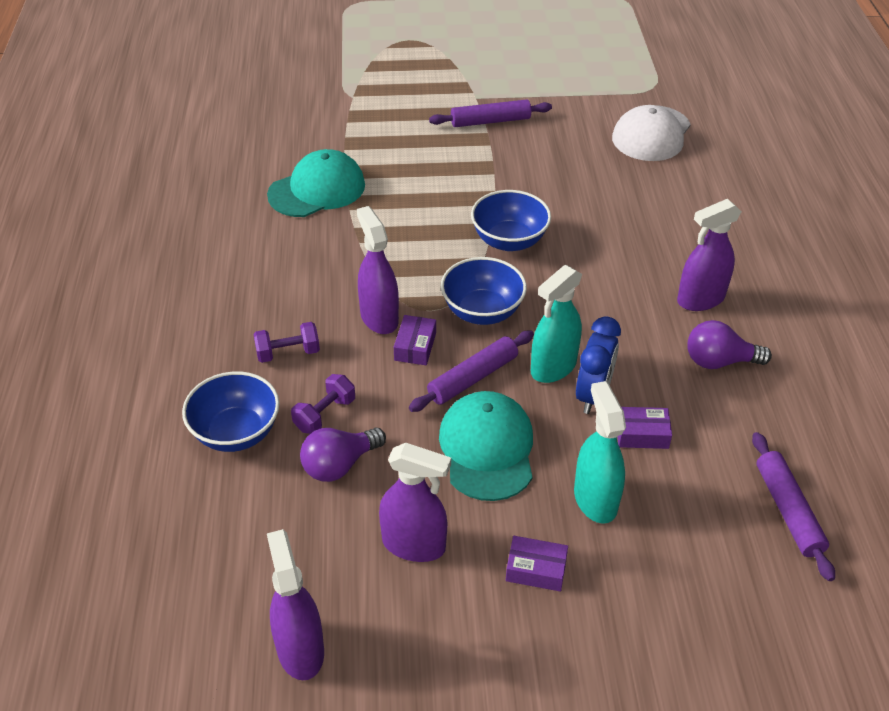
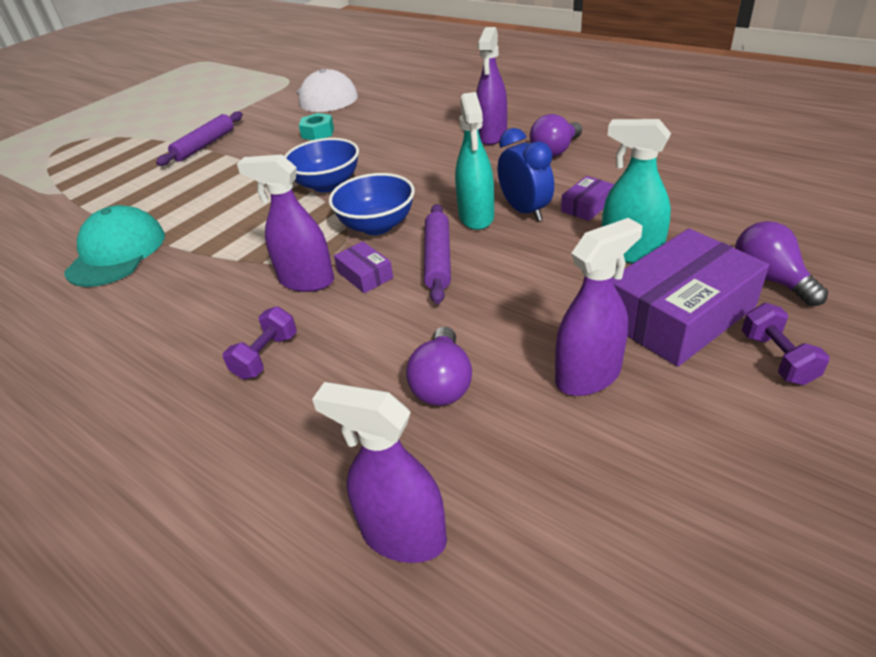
camera: 45 degrees left, 5 degrees down
blue bowl [182,371,280,452] -> none
purple spray bottle [267,529,324,680] -> purple spray bottle moved to [312,382,447,563]
purple dumbbell [291,374,355,434] -> purple dumbbell moved to [742,303,830,385]
turquoise cap [439,391,533,501] -> none
purple box [506,536,568,592] -> purple box [612,228,769,367], size x2.20
purple rolling pin [752,432,835,581] -> none
none -> turquoise nut [299,113,334,140]
none -> purple light bulb [735,221,828,306]

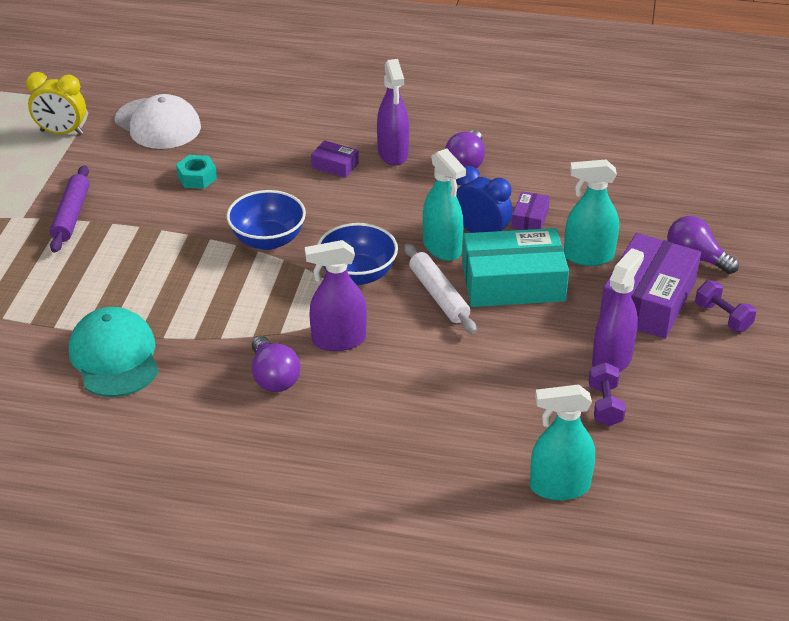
camera: 30 degrees left, 0 degrees up
purple dumbbell [223,306,297,379] -> purple dumbbell moved to [589,362,626,426]
purple spray bottle [312,382,447,563] -> turquoise spray bottle [530,385,595,500]
purple box [334,241,393,293] -> purple box moved to [311,140,359,178]
purple light bulb [406,326,472,406] -> purple light bulb moved to [252,336,300,392]
purple rolling pin [424,204,451,304] -> white rolling pin [404,243,477,334]
none -> yellow clock [26,72,86,135]
none -> turquoise box [462,228,569,307]

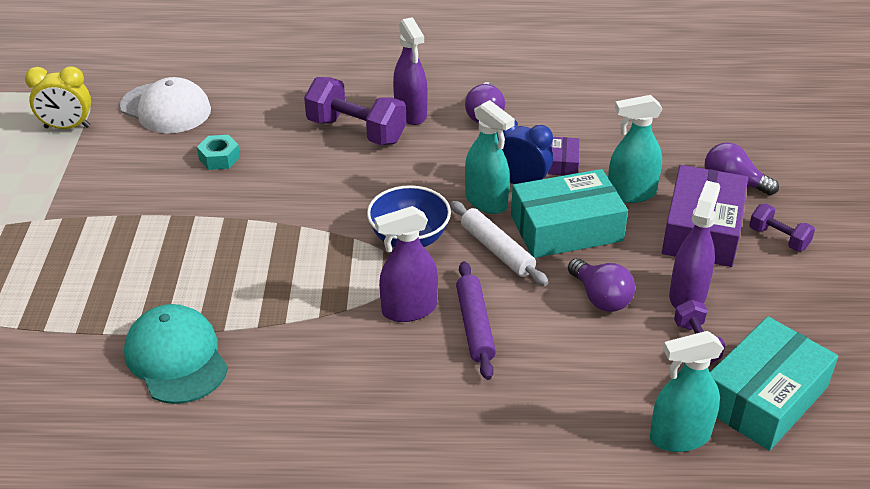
camera: 10 degrees left, 0 degrees up
purple rolling pin [50,165,90,253] -> purple rolling pin moved to [456,261,496,380]
blue bowl [226,190,306,250] -> none
purple light bulb [252,336,300,392] -> purple light bulb moved to [568,258,635,312]
purple box [311,140,359,178] -> purple dumbbell [304,77,406,145]
none -> turquoise box [710,316,838,451]

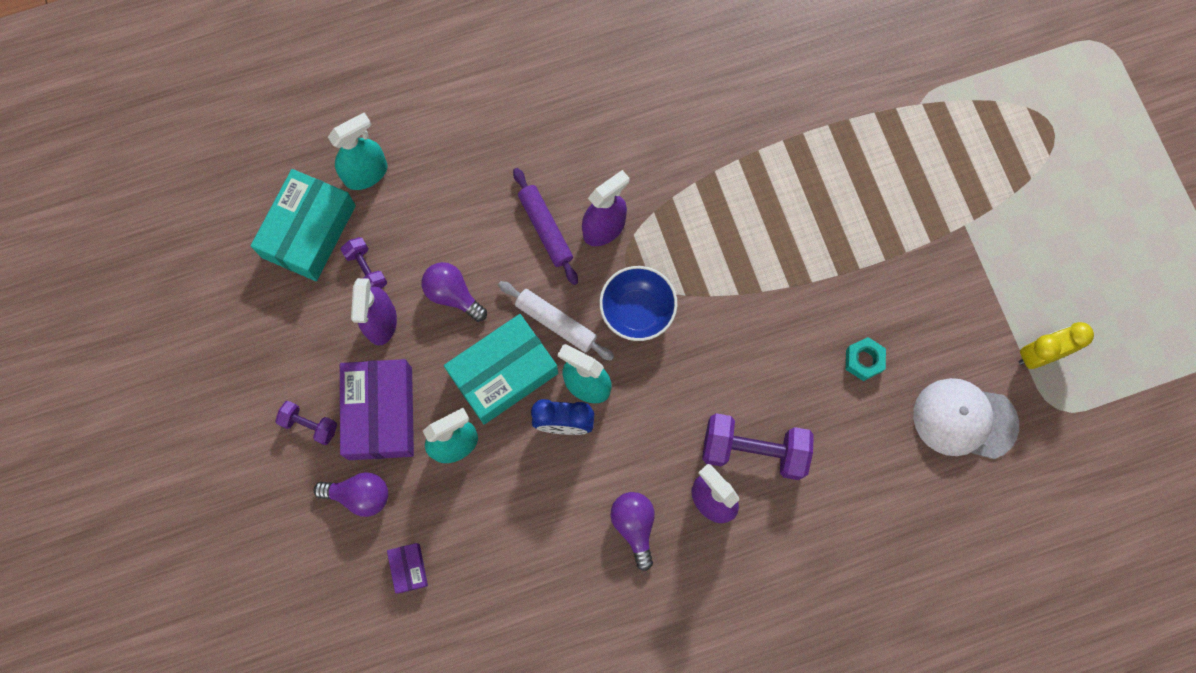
camera: 160 degrees right, 35 degrees up
turquoise cap [124,304,228,404] -> none
purple box [548,137,580,175] -> purple box moved to [387,543,428,594]

